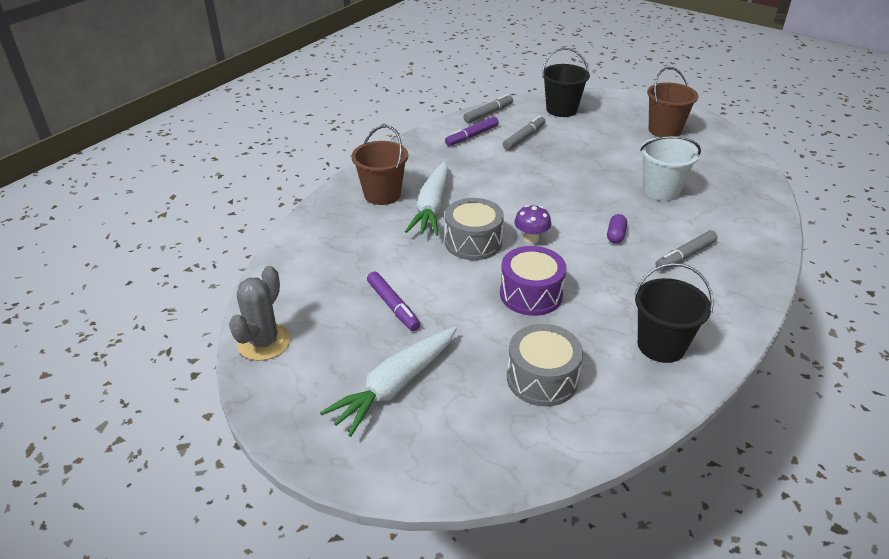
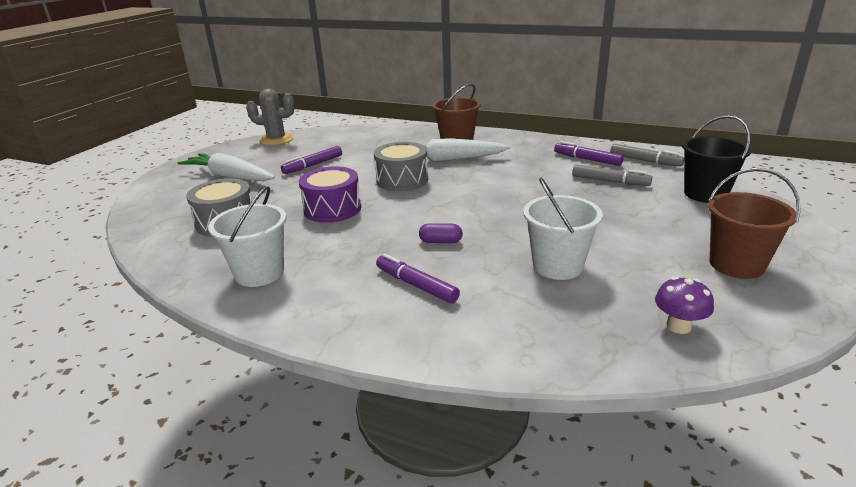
camera: 80 degrees right, 10 degrees down
purple mushroom [514,205,551,244] -> purple mushroom moved to [655,276,714,334]
black bucket [634,263,714,363] -> white bucket [208,186,286,287]
grey marker [655,230,718,271] -> purple marker [376,254,460,303]

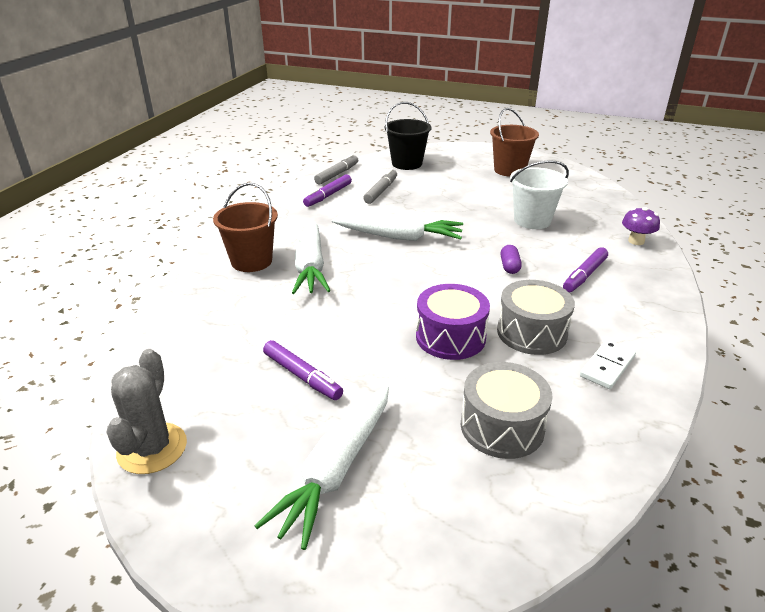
camera: 95 degrees left, 5 degrees up
white bucket [208,186,286,287] -> white domino [580,340,636,389]
grey drum [374,142,428,191] -> grey drum moved to [497,280,575,355]
purple mushroom [655,276,714,334] -> purple mushroom moved to [622,207,660,245]
none -> white carrot [332,214,463,241]

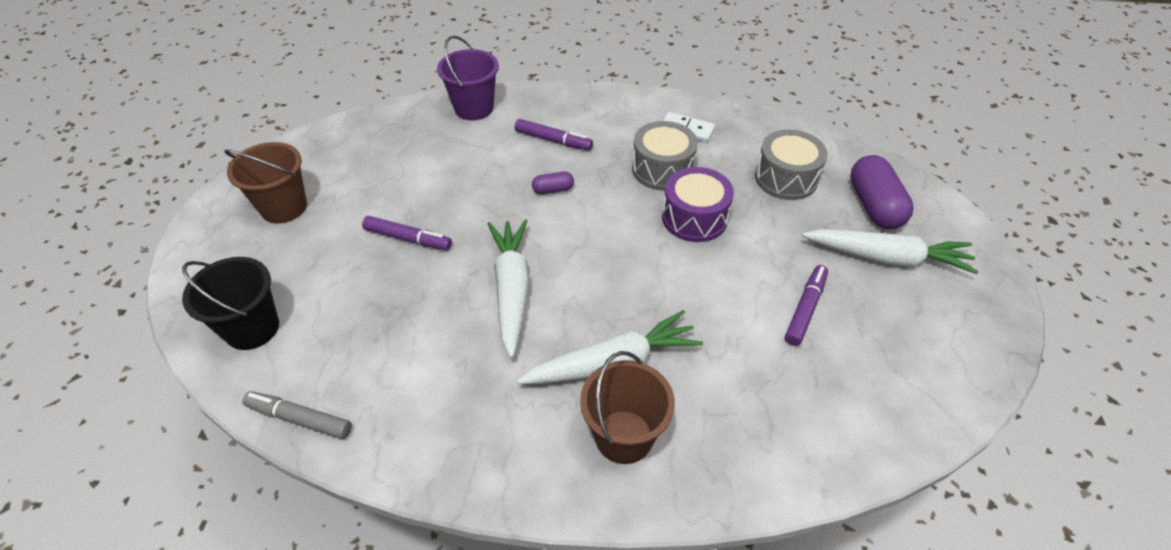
camera: 105 degrees left, 15 degrees up
grey cactus [107,349,187,474] -> none
purple marker [303,174,352,207] -> purple marker moved to [362,216,452,250]
grey marker [363,168,397,204] -> none
white bucket [510,160,569,229] -> none
purple mushroom [622,207,660,245] -> purple bucket [437,35,499,120]
none -> purple capsule [850,155,914,229]

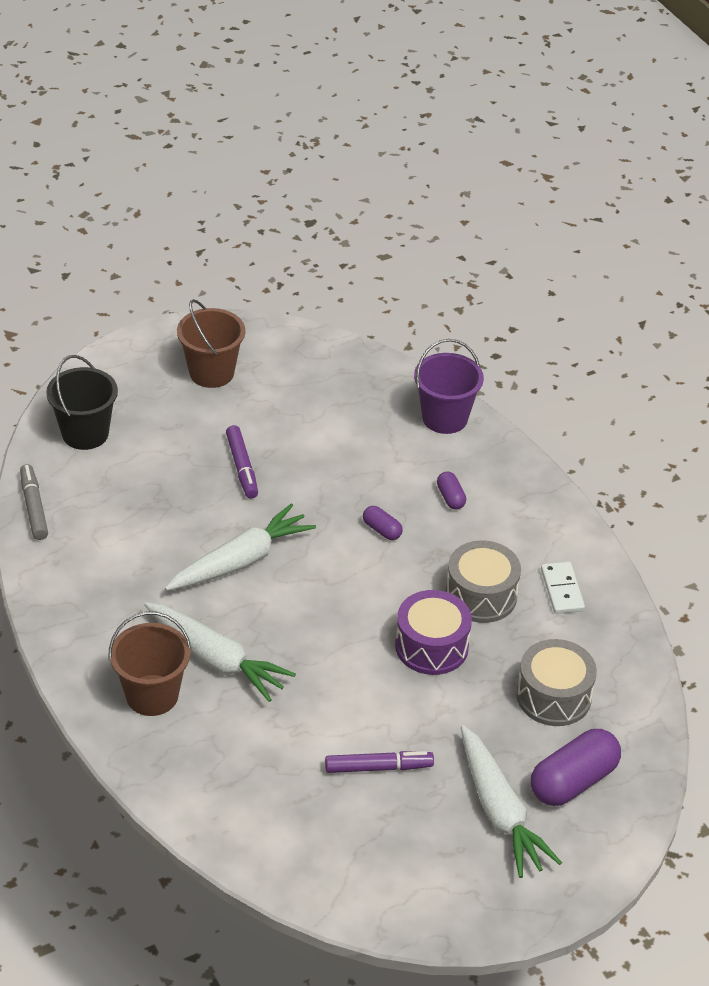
camera: 55 degrees right, 5 degrees down
purple marker [515,119,593,151] -> purple capsule [437,472,466,509]

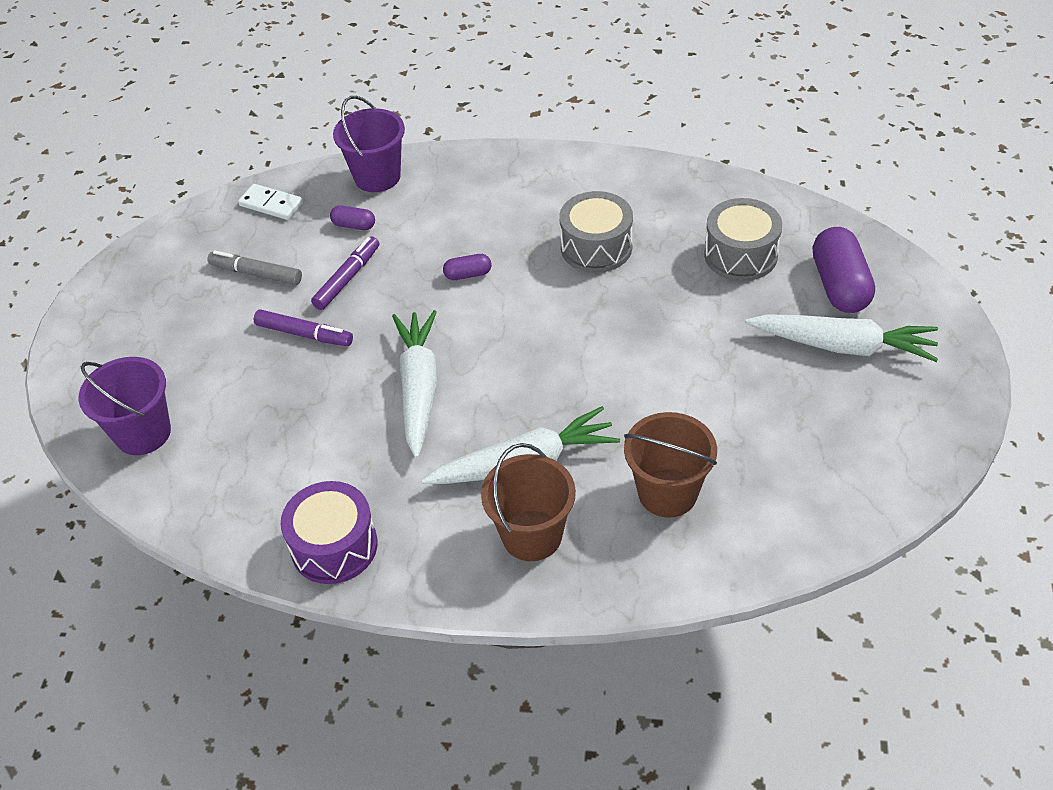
camera: 50 degrees left, 5 degrees up
grey marker [20,464,48,540] -> grey marker moved to [207,250,302,285]
black bucket [46,355,118,450] -> purple bucket [79,357,171,455]
brown bucket [177,299,245,388] -> brown bucket moved to [624,412,717,518]
purple marker [325,751,434,773] -> purple marker moved to [311,236,379,310]
purple drum [395,590,472,675] -> purple drum moved to [281,481,378,584]
purple capsule [437,472,466,509] -> purple capsule moved to [330,205,375,230]
white domino [541,562,585,614] -> white domino moved to [238,184,303,220]

